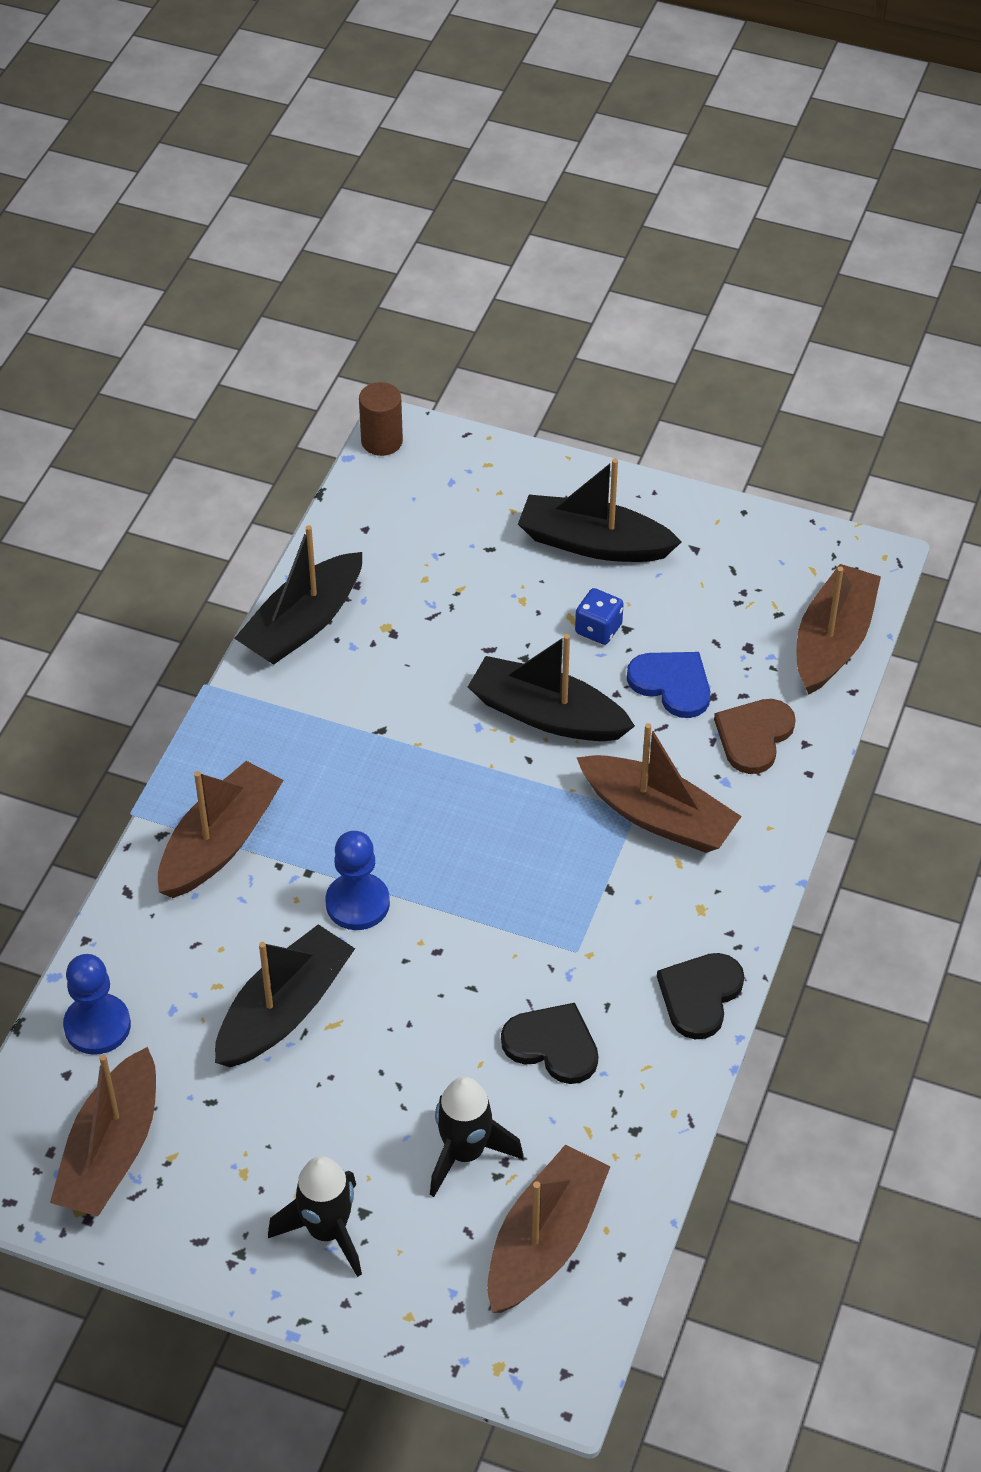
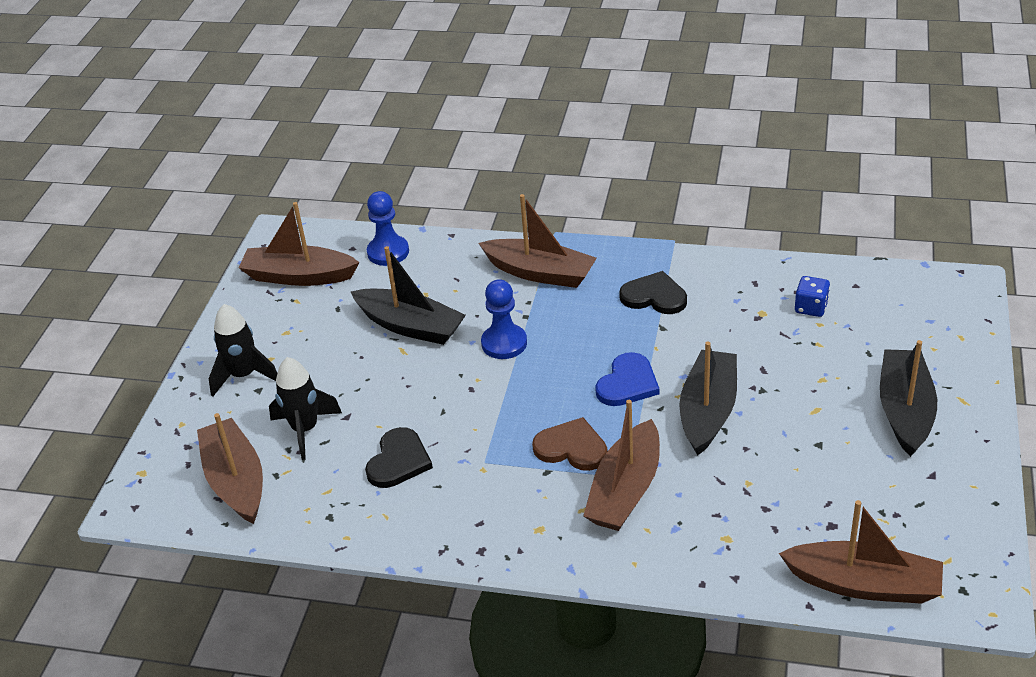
camera: 85 degrees right, 10 degrees down
black boat [234,525,362,665] -> none
brown cylinder [359,382,403,456] -> none
brown boat [487,1144,611,1313] -> brown boat turned 135 degrees counterclockwise [197,413,263,524]
blue dice [575,588,624,645] -> blue dice moved to [795,276,830,317]
blue heart [627,652,710,718] -> blue heart moved to [595,352,659,406]
black heart [657,953,744,1039] -> black heart moved to [619,271,687,314]
brown heart [714,699,796,774] -> brown heart moved to [532,417,607,471]

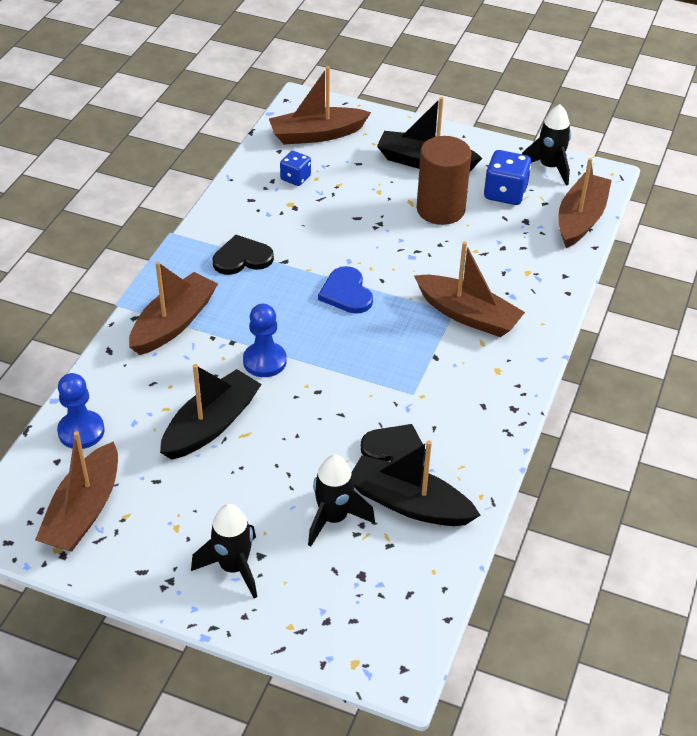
camera: 85 degrees left, 5 degrees up
brown boat [197,413,263,524] -> brown boat moved to [269,66,371,145]
brown heart [532,417,607,471] -> none
blue heart [595,352,659,406] -> blue heart turned 150 degrees counterclockwise [318,266,373,314]
black heart [619,271,687,314] -> black heart turned 45 degrees clockwise [213,235,274,275]
black boat [679,342,737,456] -> black boat moved to [351,440,480,526]
none -> brown cylinder [417,136,471,225]
none -> blue dice [484,150,531,205]
none -> black rocket [522,104,571,186]

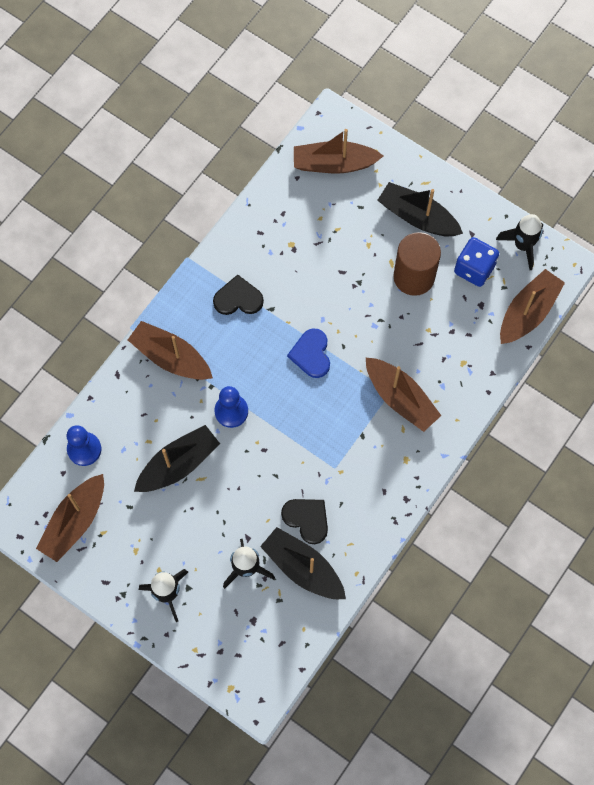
camera: 15 degrees right, 25 degrees up
brown boat [129,261,218,355] -> brown boat turned 105 degrees counterclockwise [128,321,213,380]
blue dice [280,151,311,186] -> none

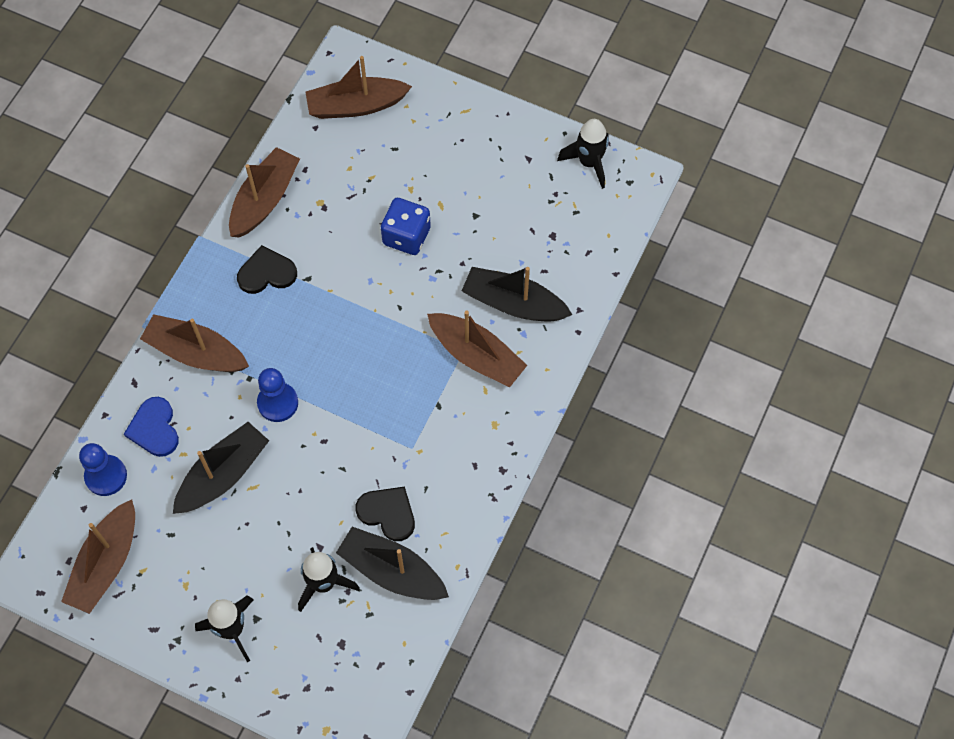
camera: 10 degrees left, 5 degrees down
blue heart [287,328,330,378] -> blue heart moved to [124,397,179,457]
black boat [377,182,463,236] -> black boat moved to [462,267,572,322]
brown cylinder [393,232,441,296] -> none
blue dice [454,237,499,287] -> blue dice moved to [381,198,431,255]
brown boat [500,269,565,344] -> brown boat moved to [229,147,300,237]

